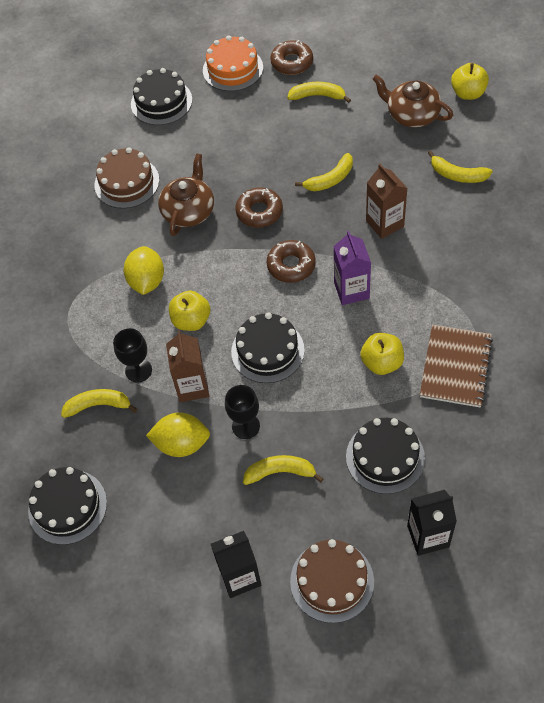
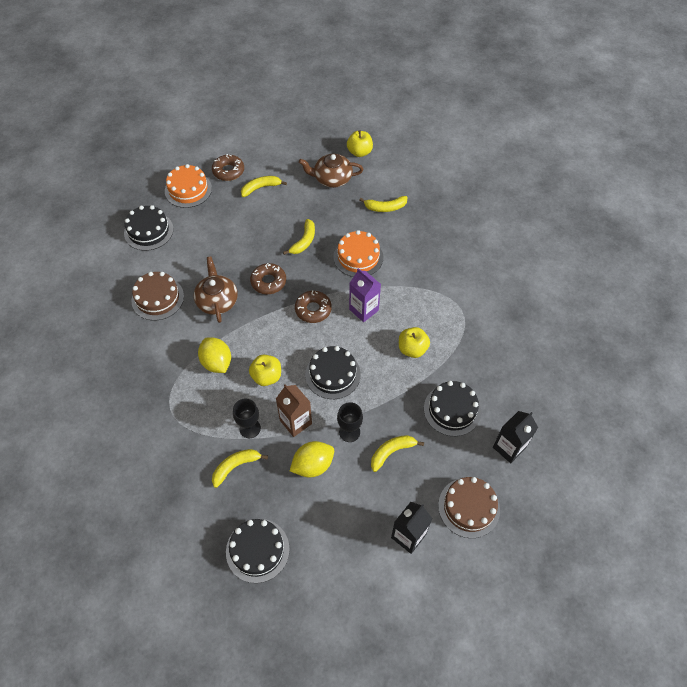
camera: 35 degrees left, 0 degrees up
brown carton [366,164,408,239] -> orange cake [333,230,383,277]
brown notebook [420,325,493,407] -> none

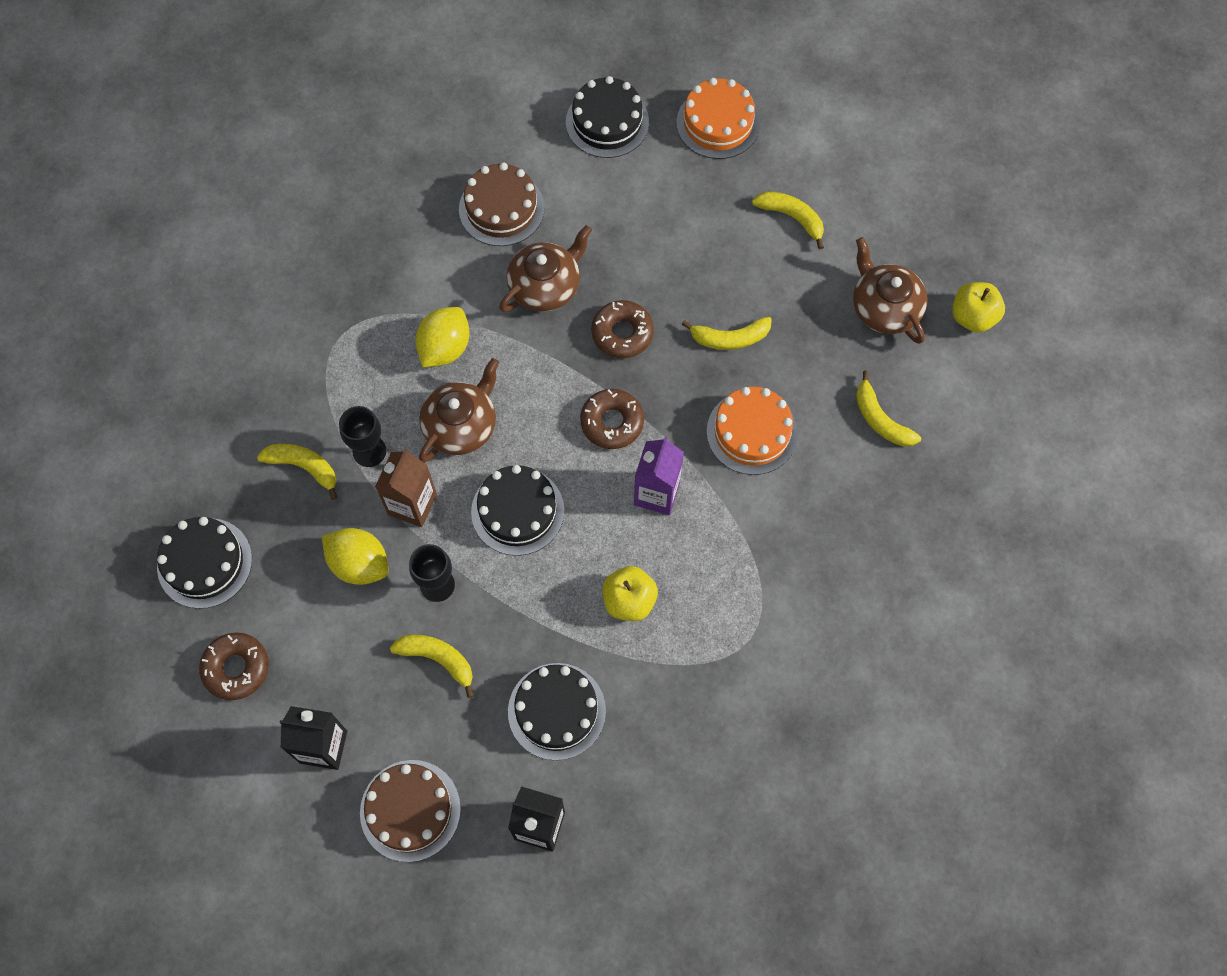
camera: 60 degrees right, 10 degrees up
brown donut [212,154,244,181] -> brown donut moved to [199,633,269,700]
yellow apple [249,355,281,386] -> brown teapot [419,358,499,463]

